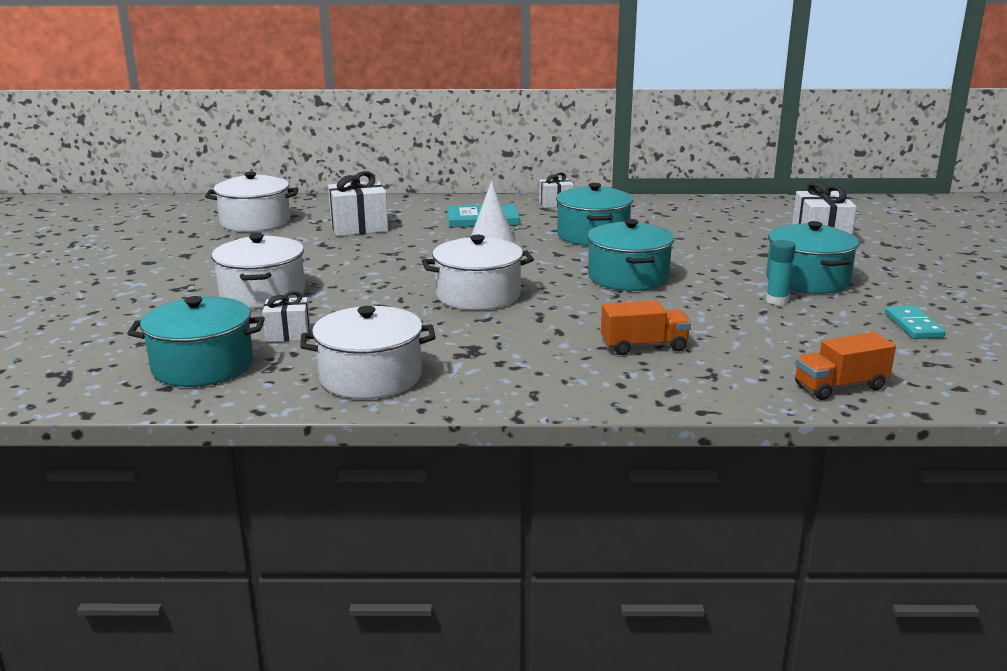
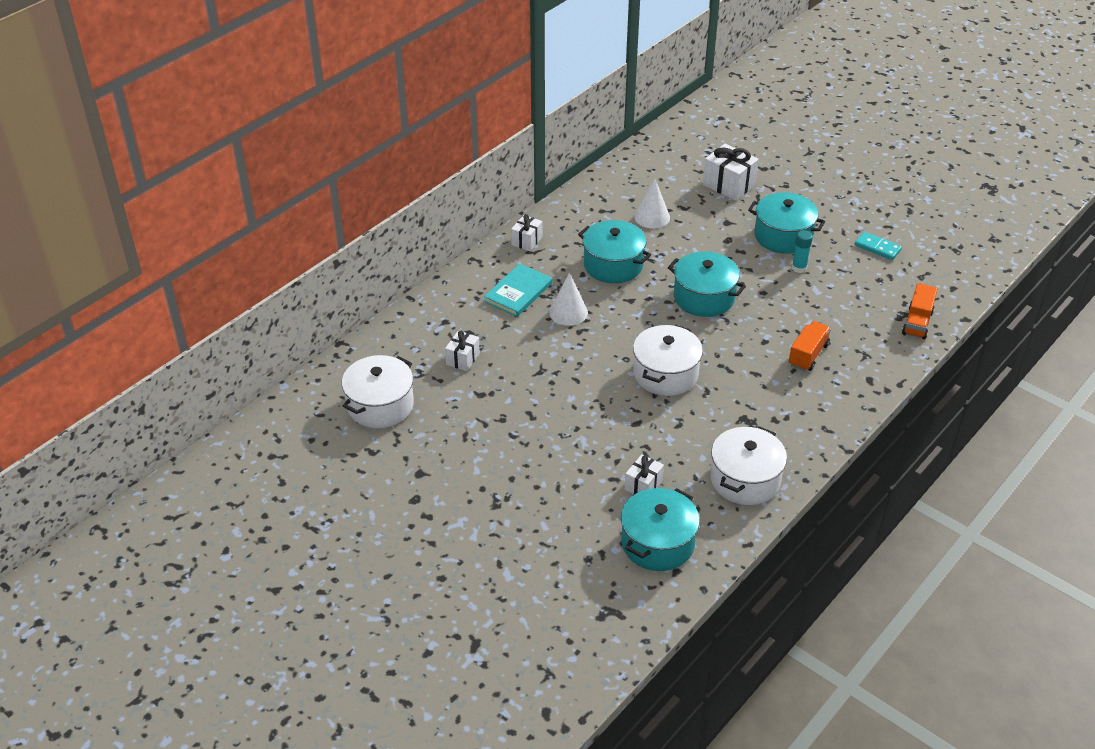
camera: 50 degrees left, 20 degrees up
white pot [212,233,305,309] -> none
white gift [328,171,388,236] -> white gift [445,331,480,371], size x0.60
none -> white cone [634,179,670,228]

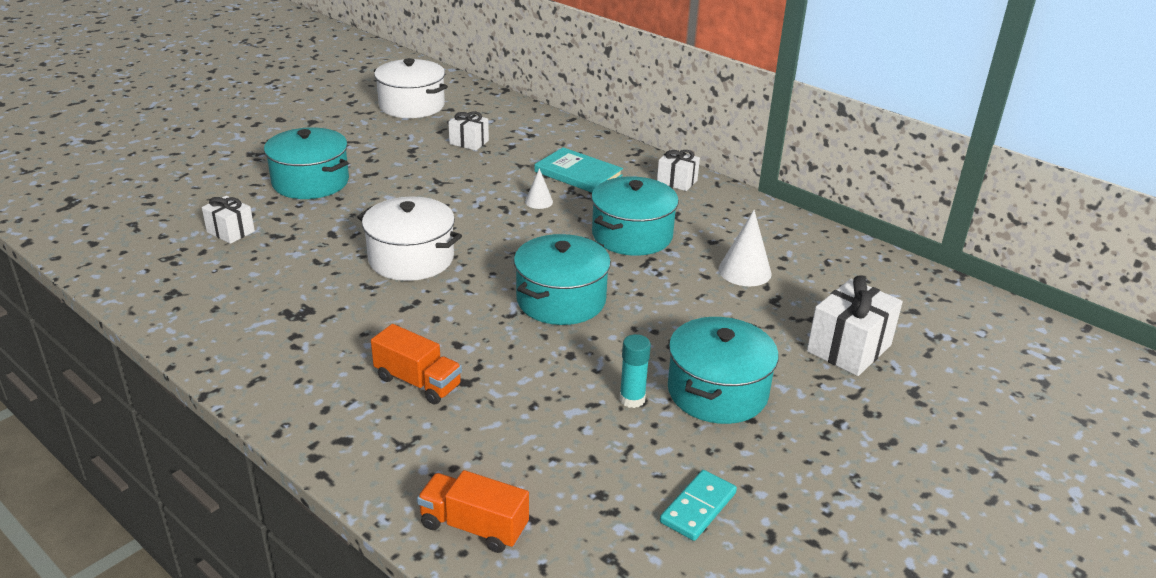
camera: 90 degrees right, 10 degrees down
white cone [549,273,588,326] -> white cone [525,168,553,209], size x0.59
turquoise pot [621,488,700,571] -> turquoise pot moved to [264,127,349,199]
white pot [710,426,787,505] -> none

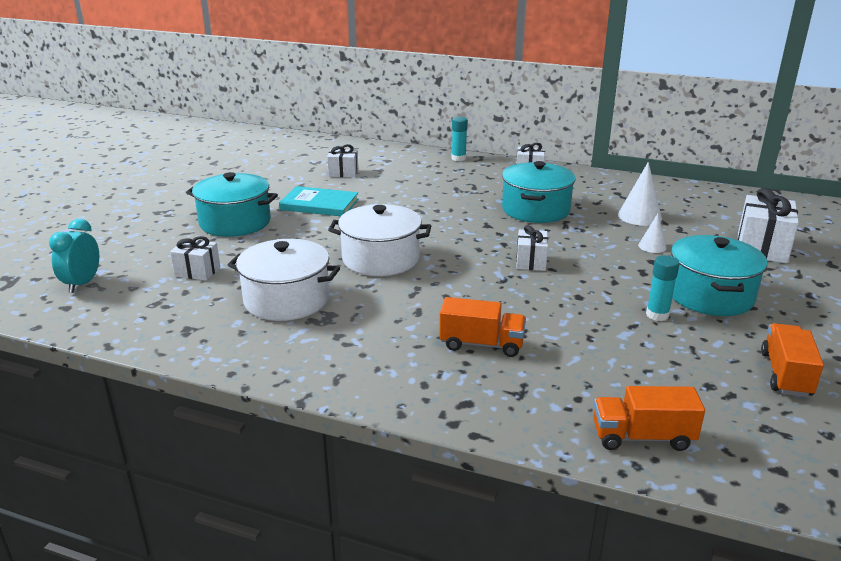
camera: 20 degrees left, 5 degrees down
white pot [374,58,448,118] -> white pot moved to [228,239,340,321]
turquoise pot [514,234,611,325] -> white gift [516,225,548,271]
white cone [525,168,553,209] -> white cone moved to [638,214,666,253]
turquoise book [535,147,623,193] -> turquoise book moved to [279,186,359,216]
turquoise domino [660,470,737,541] -> orange truck [761,323,824,397]
none -> turquoise clock [49,219,99,293]
none -> turquoise glue stick [451,117,468,161]

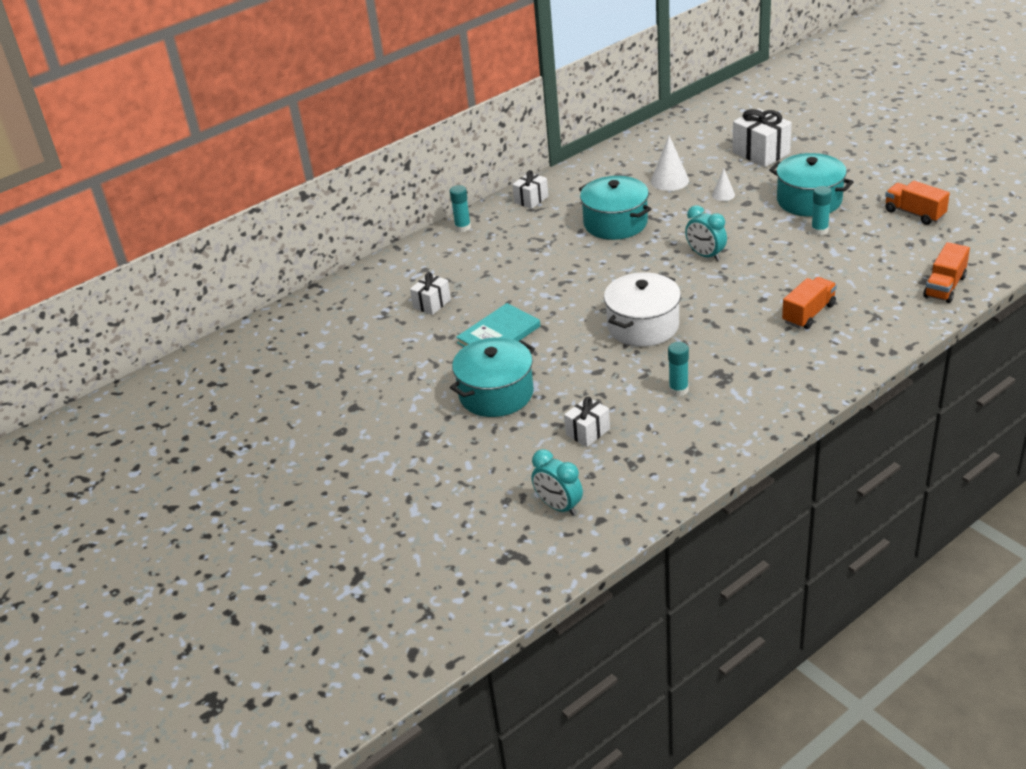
camera: 55 degrees left, 10 degrees up
white pot [228,239,340,321] -> turquoise glue stick [668,342,689,396]
white gift [516,225,548,271] -> turquoise clock [685,205,727,261]

